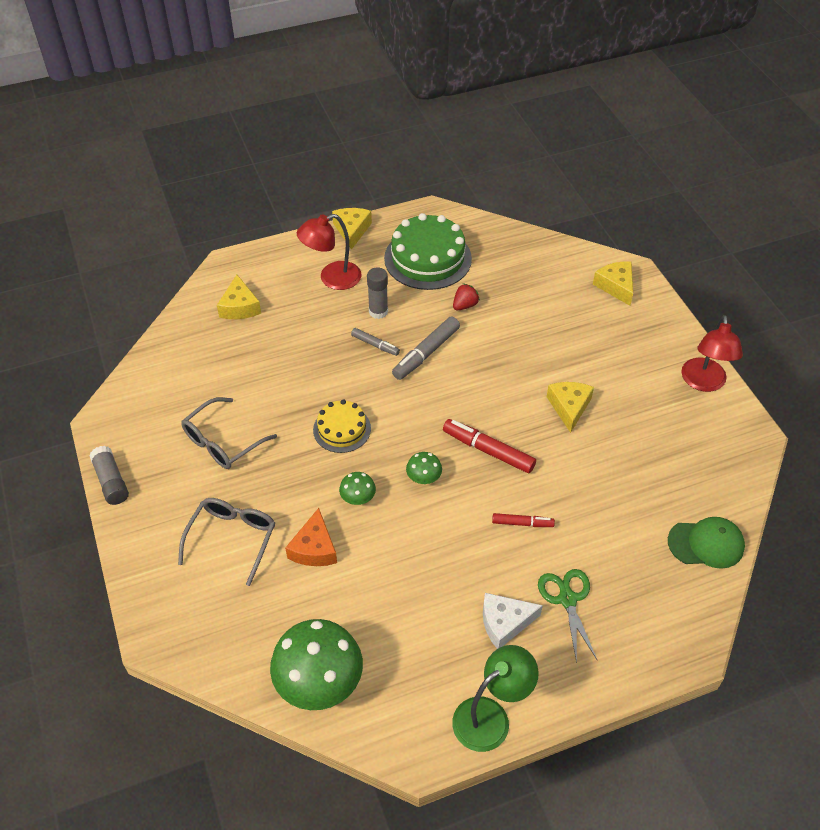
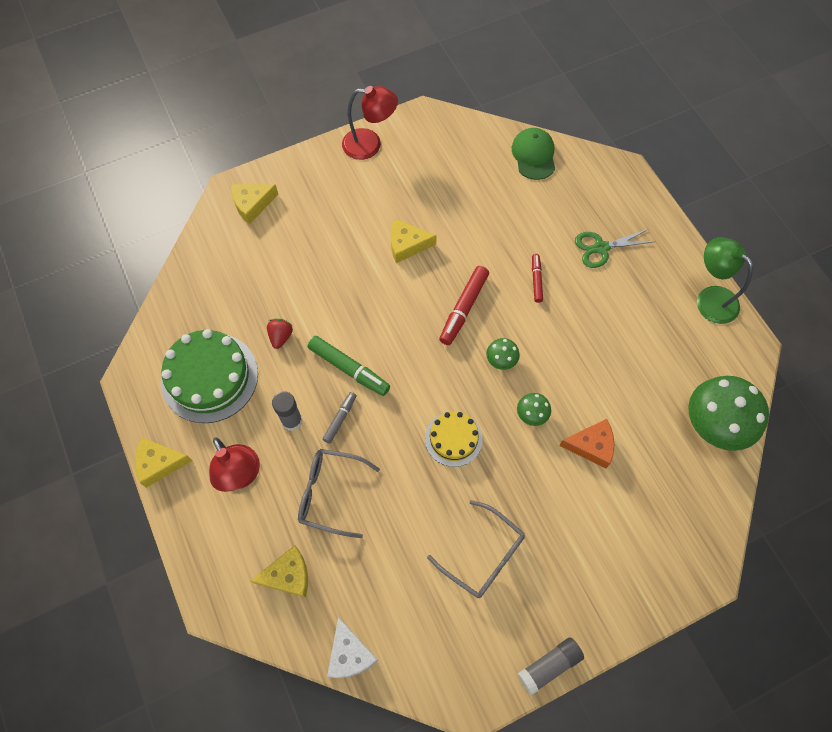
camera: 95 degrees left, 15 degrees up
grey glasses [178,498,275,586] -> grey glasses moved to [298,449,380,538]
grey marker [392,317,460,380] -> green marker [308,336,390,396]
red strawberry [453,283,480,310] -> red strawberry turned 60 degrees clockwise [267,319,293,349]
white cheese [483,593,543,649] -> white cheese moved to [327,617,378,678]

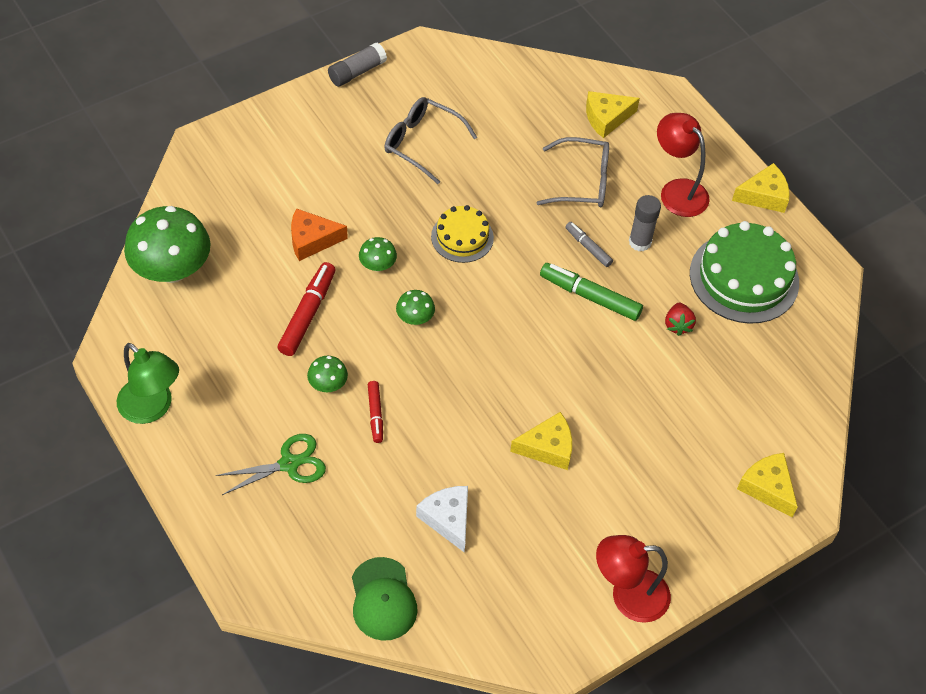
camera: 170 degrees right, 10 degrees down
yellow cheese [231,184,279,224] -> yellow cheese turned 90 degrees counterclockwise [737,453,798,518]
grey marker [323,392,357,443] -> grey marker turned 120 degrees clockwise [565,222,613,267]
white cheese [327,617,378,678] -> white cheese moved to [416,486,468,552]
red marker [439,266,489,345] -> red marker moved to [278,262,336,356]
none -> green mushroom [307,356,348,392]

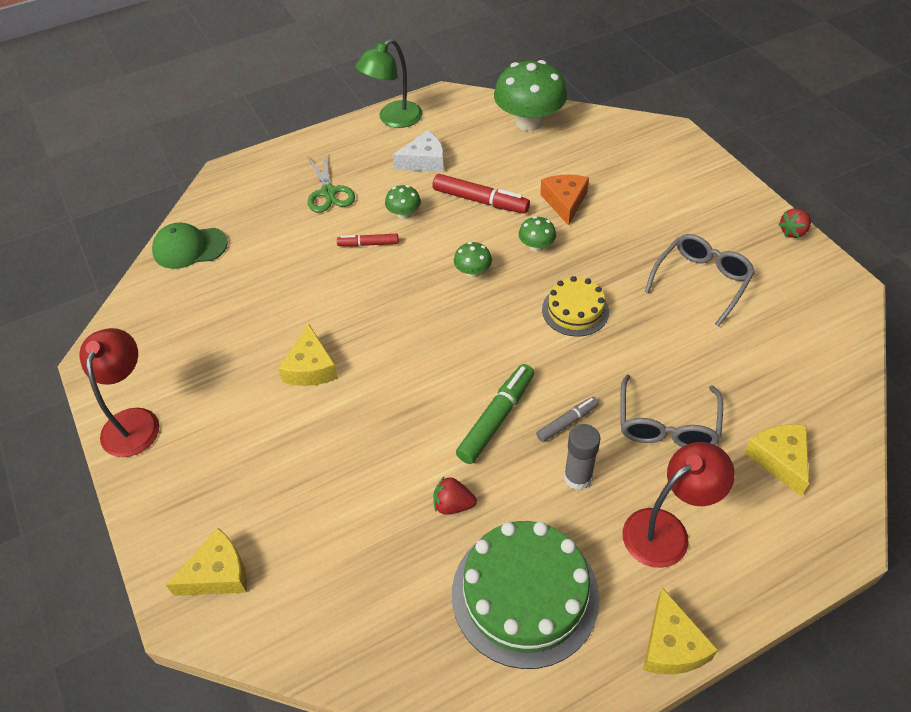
camera: 100 degrees right, 5 degrees down
grey glue stick [328,42,387,87] -> red strawberry [778,208,811,238]
white cheese [416,486,468,552] -> white cheese moved to [393,130,444,172]

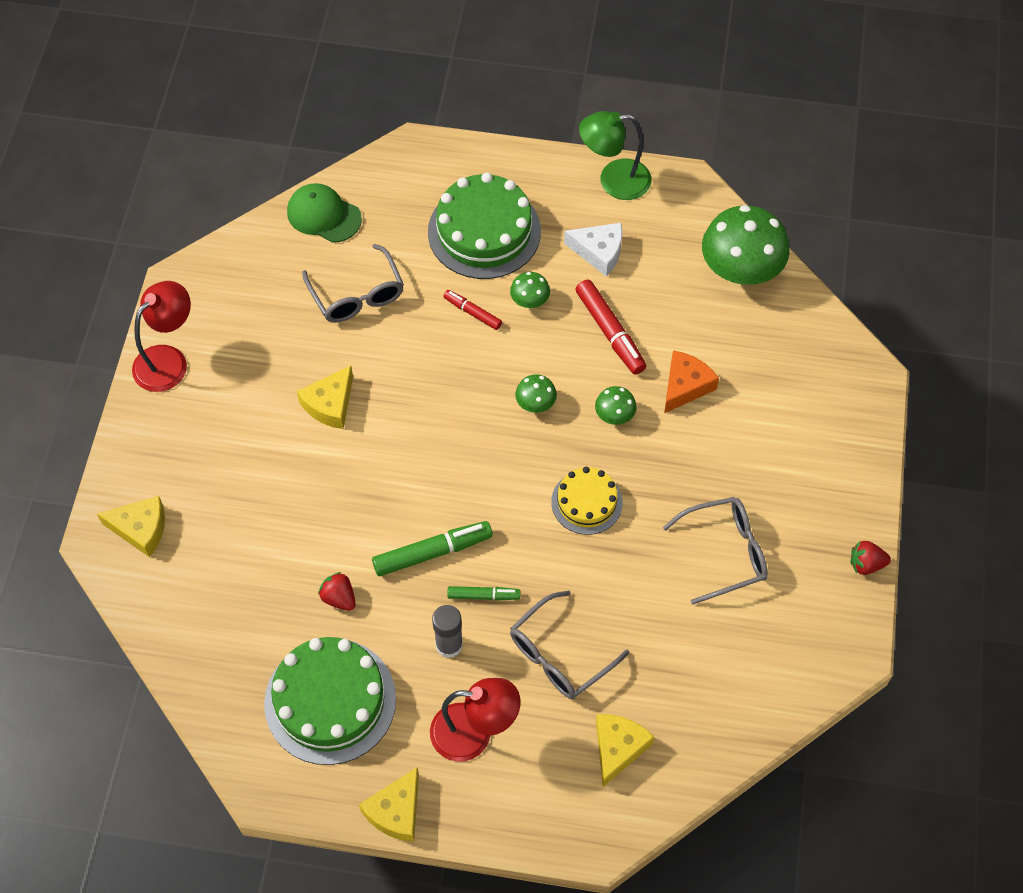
camera: 35 degrees right, 10 degrees up
green scissors [308,155,355,213] -> green cake [428,173,541,279]
grey marker [536,397,599,442] -> green marker [447,586,520,601]
none -> grey glasses [302,244,404,323]

